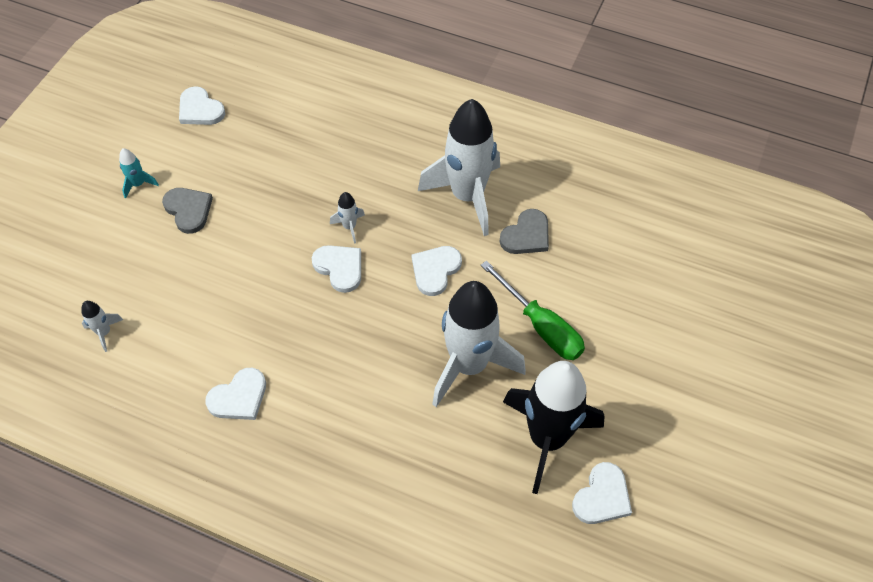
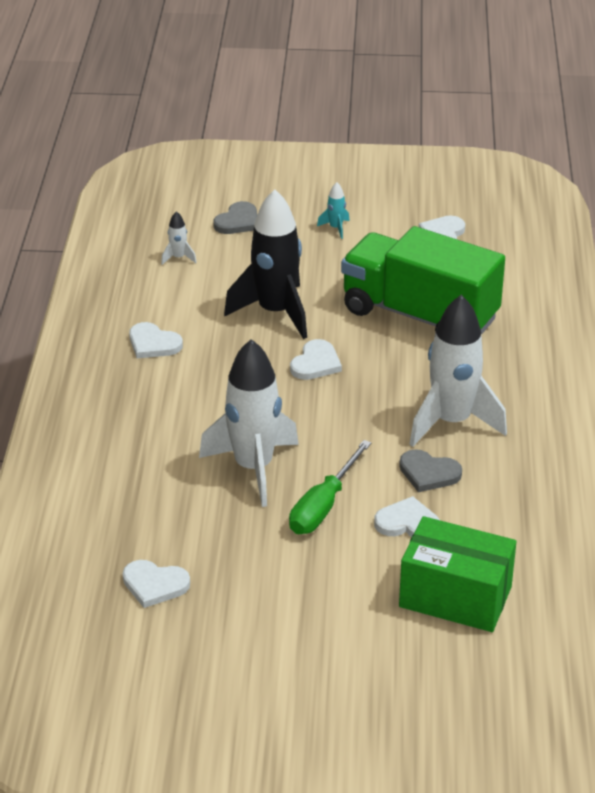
camera: 70 degrees right, 20 degrees down
grey heart [162,188,213,234] -> grey heart moved to [213,201,257,234]
white rocket [330,192,365,244] -> none
white heart [412,246,462,296] -> white heart moved to [374,496,440,537]
black rocket [503,361,605,494] -> black rocket moved to [224,189,307,339]
none -> green truck [341,226,505,335]
none -> green box [399,516,516,632]

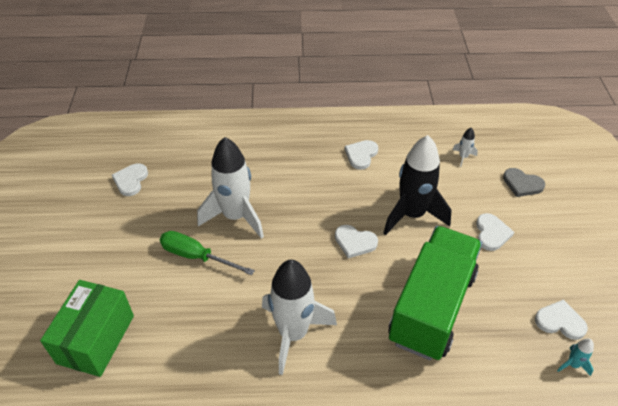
camera: 85 degrees right, 10 degrees up
turquoise rocket [317,182,350,239] -> turquoise rocket moved to [557,338,594,376]
white heart [374,496,440,537] -> white heart moved to [476,213,514,251]
grey heart [399,449,462,492] -> none

